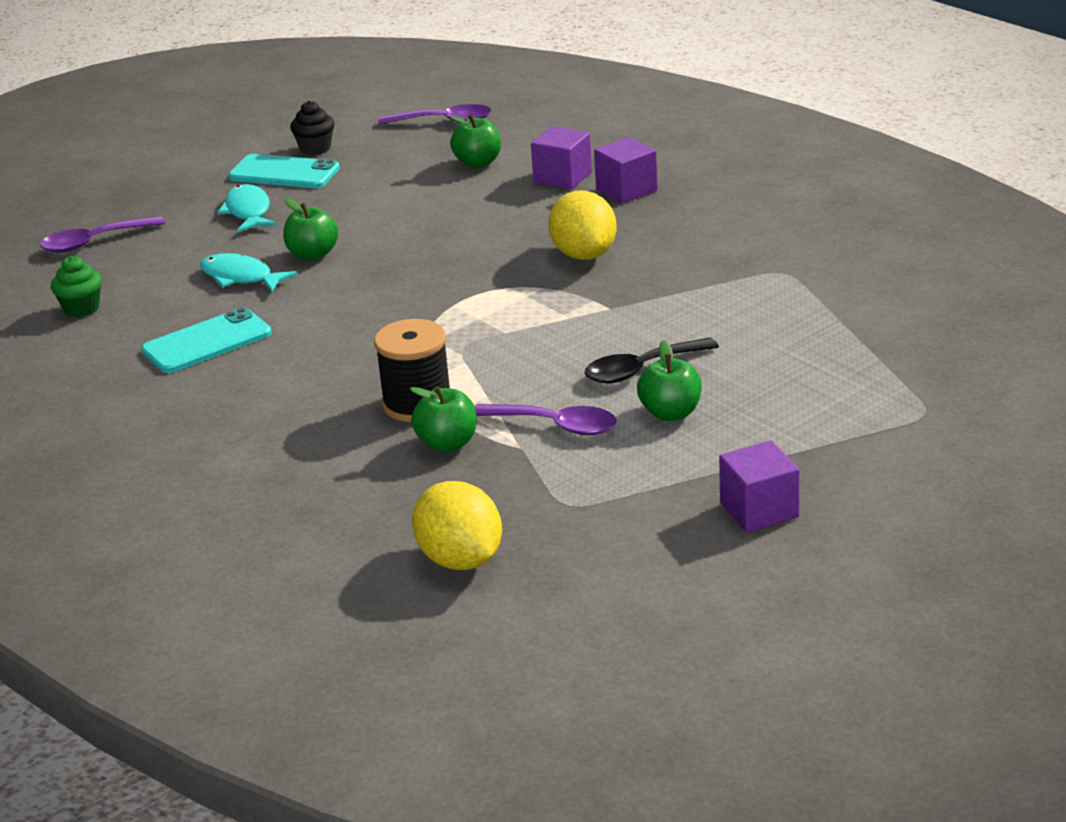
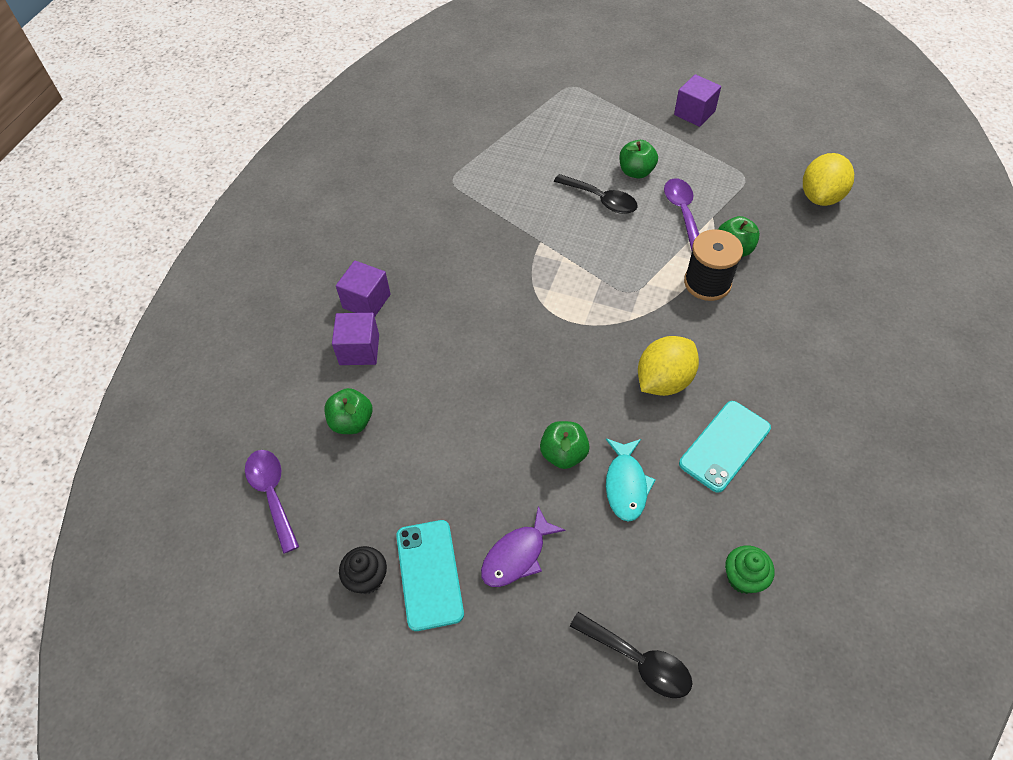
camera: 120 degrees left, 25 degrees up
purple spoon [40,216,165,253] -> black spoon [570,612,692,698]
turquoise phone [141,307,272,373] -> turquoise phone turned 75 degrees counterclockwise [679,401,771,493]
turquoise fish [218,184,276,232] -> purple fish [481,506,565,587]
yellow lemon [548,190,617,260] -> yellow lemon moved to [638,336,699,396]

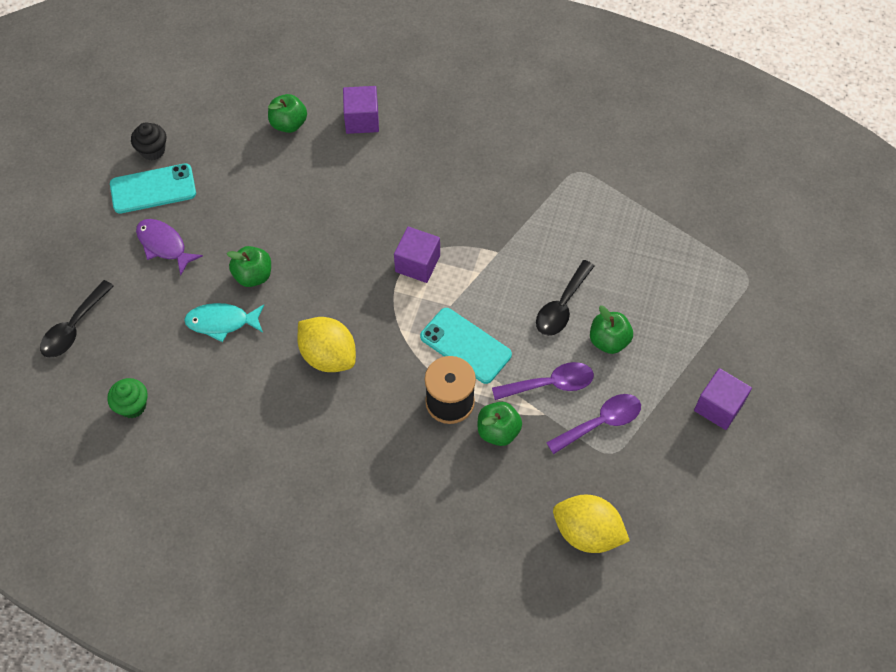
camera: 85 degrees right, 5 degrees up
purple spoon [245,450,299,554] -> purple spoon moved to [546,394,641,454]
purple cube [336,261,390,316] -> purple cube moved to [394,227,440,283]
turquoise phone [679,401,771,493] -> turquoise phone moved to [420,308,512,384]

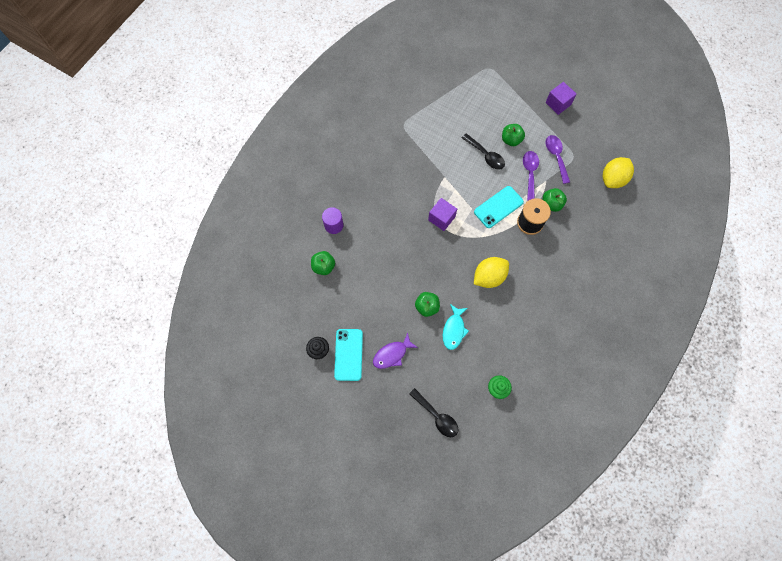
camera: 75 degrees left, 10 degrees up
purple cube [343,86,379,134] -> purple cylinder [322,207,344,234]

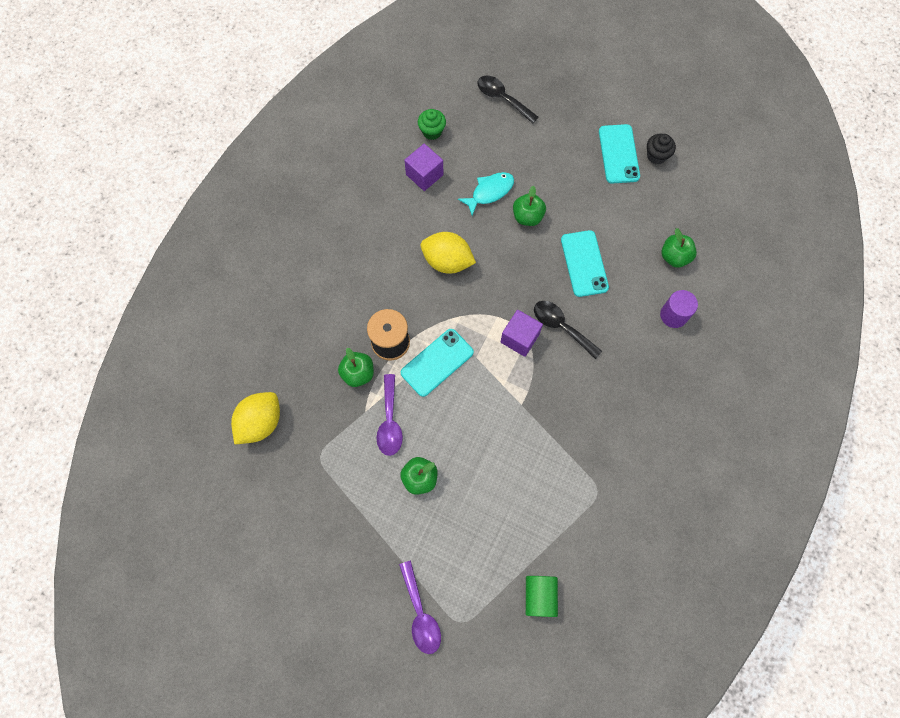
camera: 175 degrees right, 0 degrees up
purple fish [373,333,418,369] -> none
turquoise fish [443,304,469,350] -> turquoise fish turned 45 degrees clockwise [458,172,514,216]
black spoon [462,133,505,170] -> black spoon moved to [534,301,602,359]
yellow lemon [474,257,509,288] -> yellow lemon turned 60 degrees clockwise [421,232,476,274]
purple cube [546,82,577,115] -> purple cube moved to [404,144,443,191]
purple spoon [546,135,570,184] -> purple spoon moved to [399,561,441,654]
none -> green cylinder [526,576,558,617]
none -> turquoise phone [561,230,609,297]

